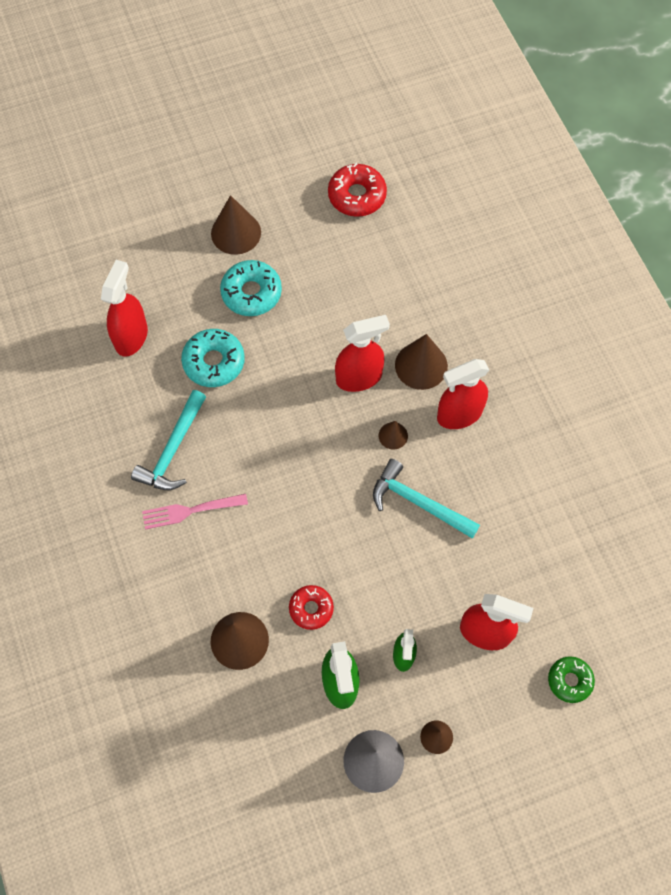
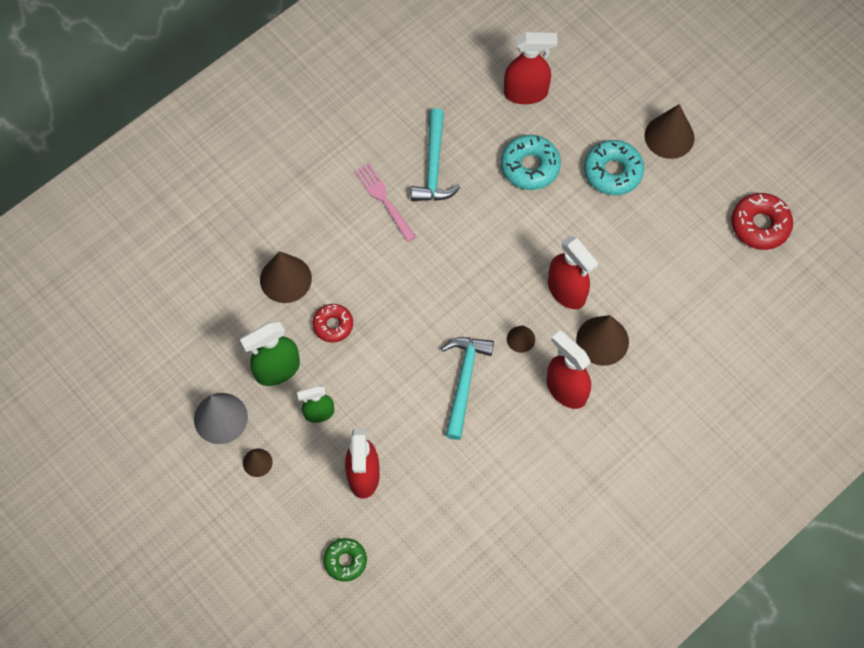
camera: 70 degrees right, 0 degrees up
turquoise hammer [131,390,206,490] -> turquoise hammer turned 90 degrees counterclockwise [411,108,461,201]

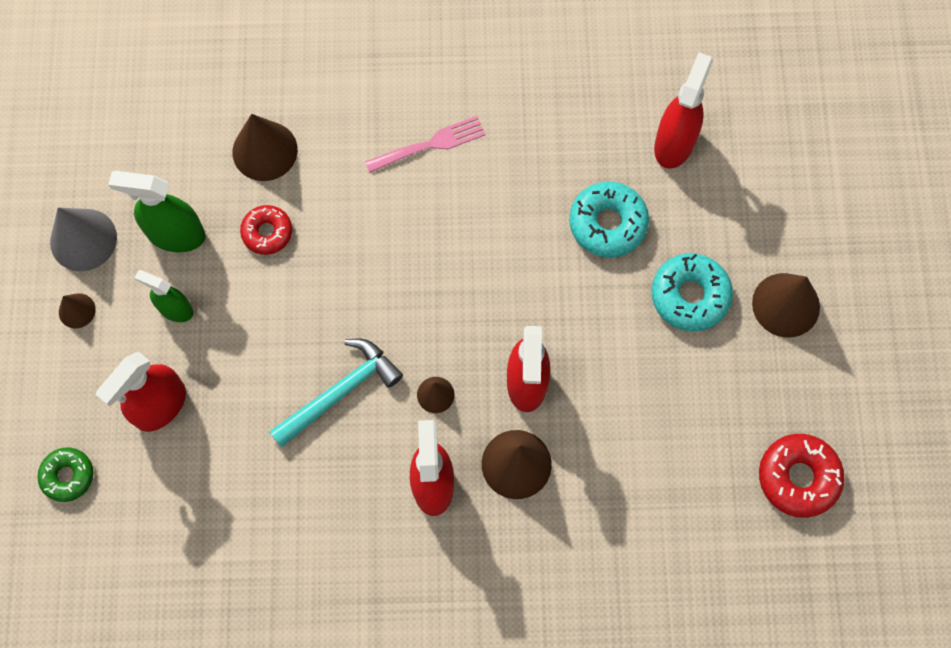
camera: 40 degrees right, 5 degrees up
pink fork [354,163,416,242] -> pink fork turned 60 degrees clockwise [365,116,486,173]
turquoise hammer [411,108,461,201] -> none
red spray bottle [504,32,558,104] -> red spray bottle turned 105 degrees counterclockwise [654,52,713,169]

